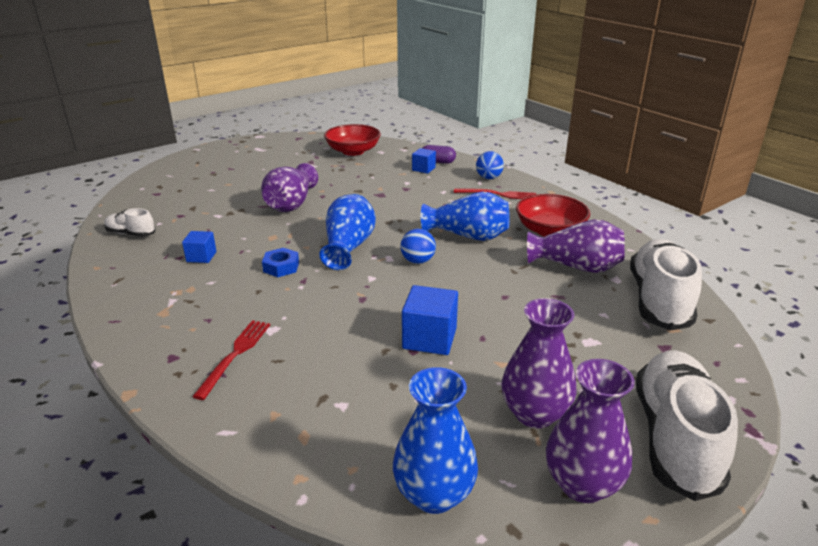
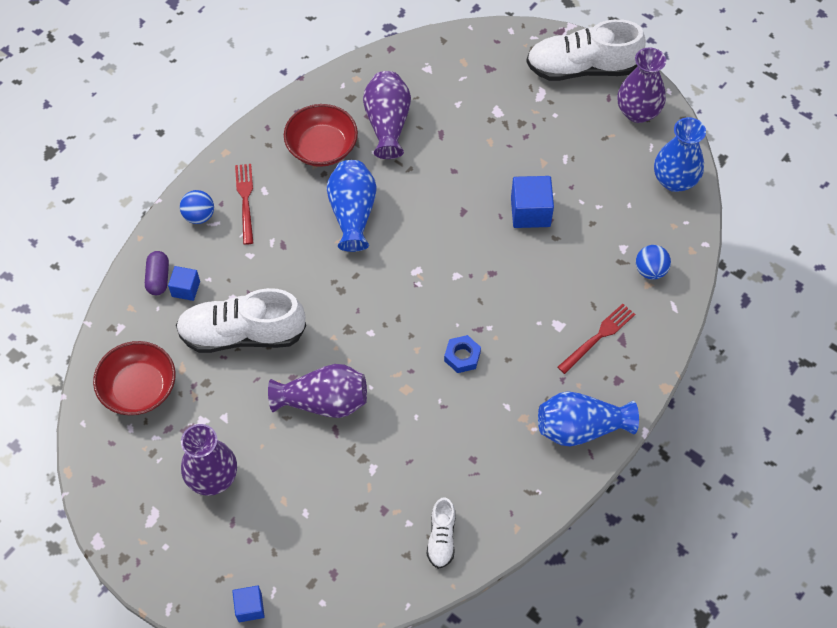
camera: 105 degrees left, 30 degrees up
blue cube [182,231,216,263] -> blue cube moved to [232,586,265,622]
red fork [192,320,270,400] -> red fork turned 135 degrees clockwise [558,304,635,374]
blue vase [319,194,376,270] -> blue vase moved to [538,392,639,447]
blue ball [400,229,436,264] -> blue ball moved to [636,245,671,280]
purple vase [502,298,577,428] -> purple vase moved to [181,424,237,496]
white shoe [630,239,702,331] -> white shoe moved to [176,288,306,353]

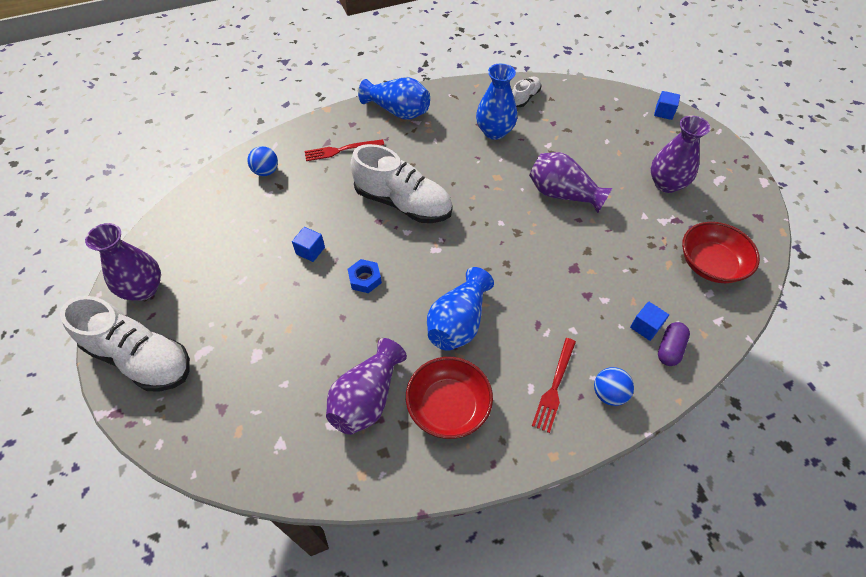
camera: 150 degrees left, 5 degrees down
white shoe [176,288,306,353] -> white shoe moved to [351,144,453,223]
blue nut [444,335,481,373] -> blue nut moved to [348,259,382,293]
blue cube [511,176,554,228] -> blue cube [292,227,325,262], size x0.61
blue vase [654,117,706,192] -> blue vase moved to [476,63,517,140]

